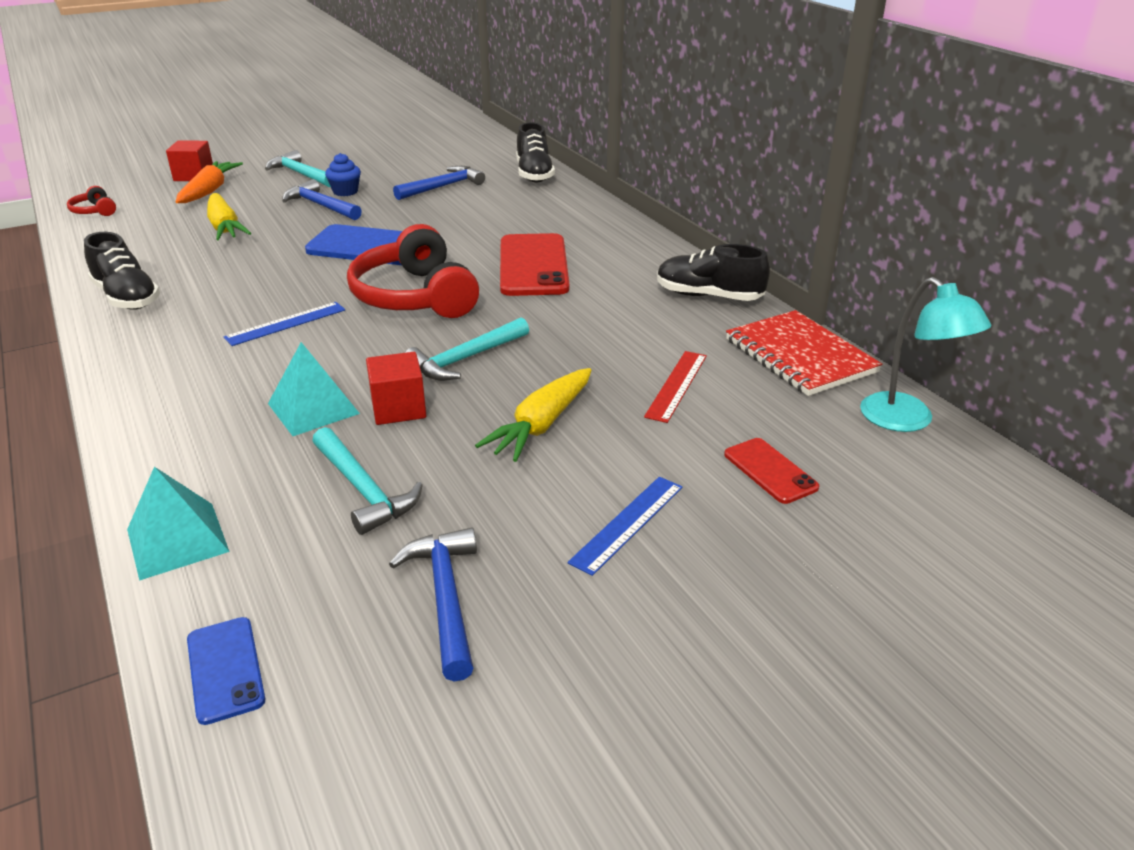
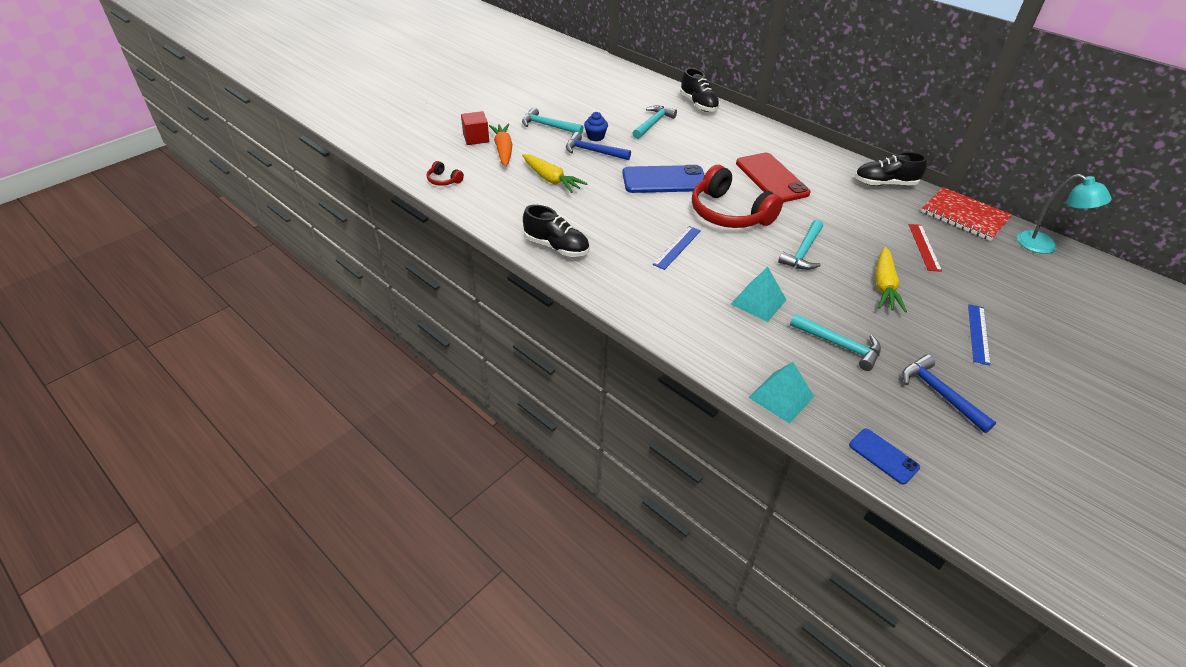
camera: 20 degrees left, 10 degrees up
red cube [366,352,426,425] -> none
blue hammer [393,166,485,200] -> turquoise hammer [633,106,677,139]
red phone [724,438,819,504] -> none

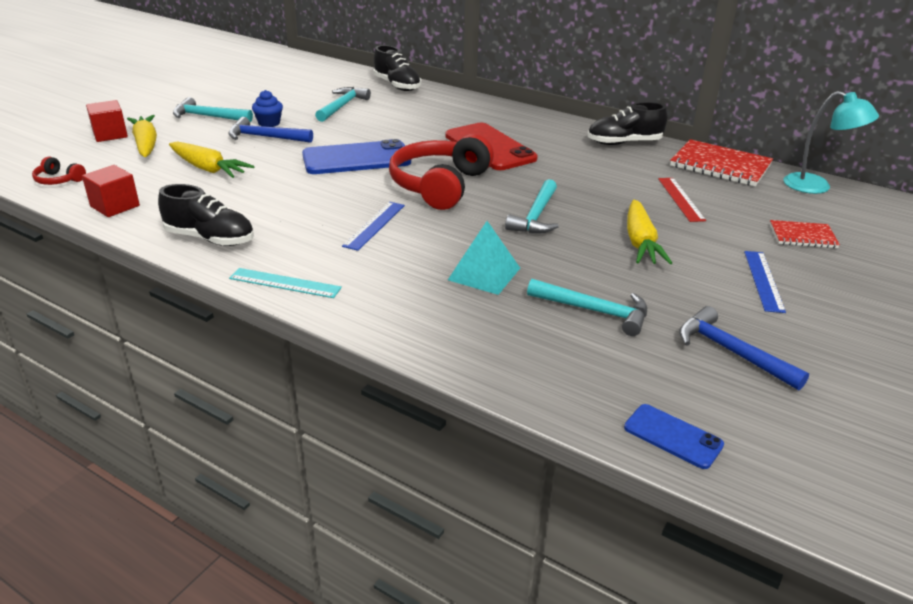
camera: 10 degrees left, 10 degrees down
orange carrot [489,124,513,166] -> yellow carrot [127,115,157,157]
red headphones [692,165,783,228] -> red headphones turned 75 degrees clockwise [389,134,494,210]
turquoise pyramid [749,362,814,424] -> none
none -> red cube [82,165,140,217]
none -> turquoise ruler [229,268,342,298]
none -> red notebook [770,220,840,248]

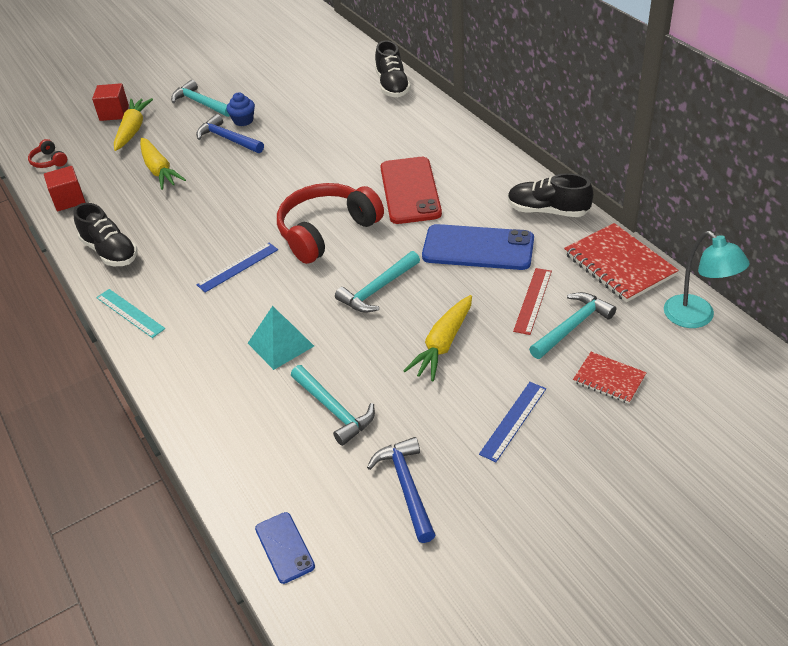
camera: 30 degrees right, 10 degrees up
blue phone [302,139,411,174] -> blue phone moved to [422,224,534,270]
turquoise hammer [315,87,371,122] -> turquoise hammer moved to [529,292,616,359]

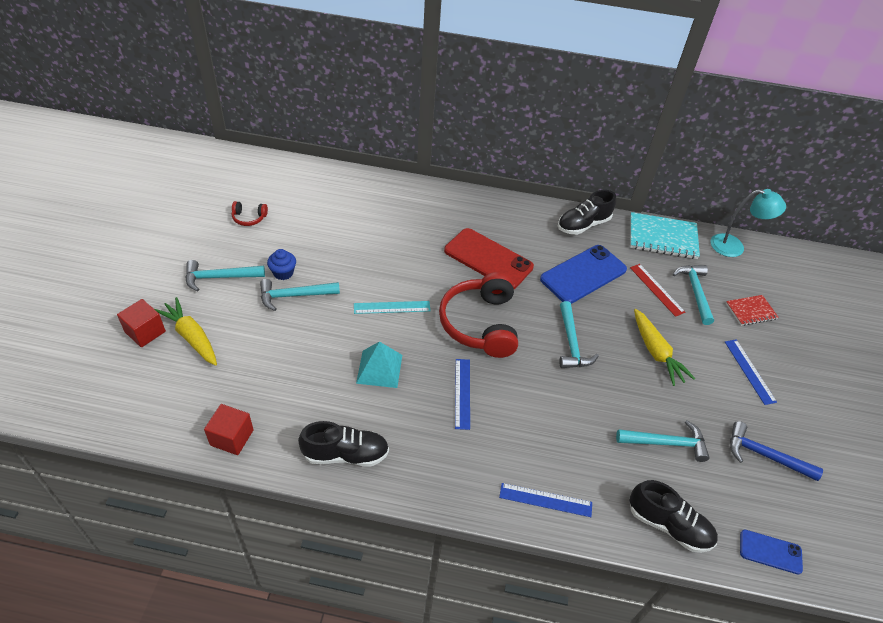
camera: 55 degrees left, 5 degrees up
red headphones [28,139,67,168] -> red headphones moved to [232,201,268,226]
turquoise ruler [96,289,165,338] -> turquoise ruler moved to [354,301,431,314]
yellow carrot [140,138,186,190] -> none
blue hammer [196,114,264,153] -> turquoise hammer [260,279,340,311]
turquoise pyramid [248,306,314,370] -> turquoise pyramid moved to [356,341,402,388]
black shoe [375,40,411,97] -> black shoe moved to [630,480,718,553]
red notebook [564,223,679,302] -> turquoise notebook [630,212,700,259]
none -> blue ruler [499,483,592,517]

